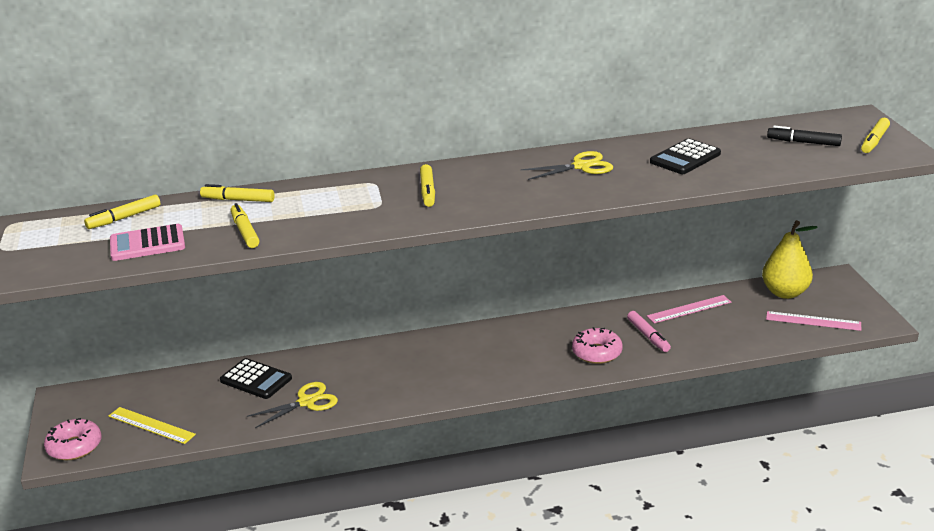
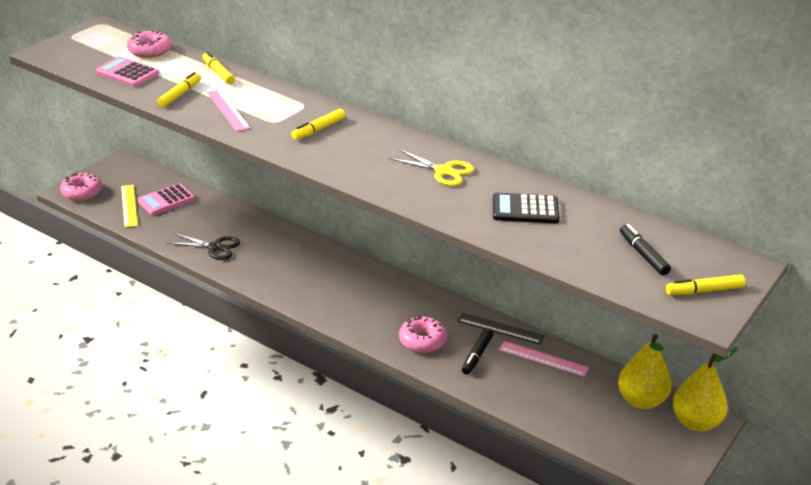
camera: 45 degrees right, 5 degrees up
yellow marker [84,195,160,229] -> pink donut [127,30,171,58]
black calculator [220,358,292,399] -> none
yellow scissors [247,382,338,428] -> black scissors [167,233,240,260]
pink marker [627,311,671,352] -> black marker [462,328,494,374]
pink ruler [766,311,861,331] -> pink ruler moved to [207,89,250,132]
none -> pink calculator [137,184,195,216]
none -> black ruler [458,313,545,344]
none -> yellow pear [672,345,737,431]

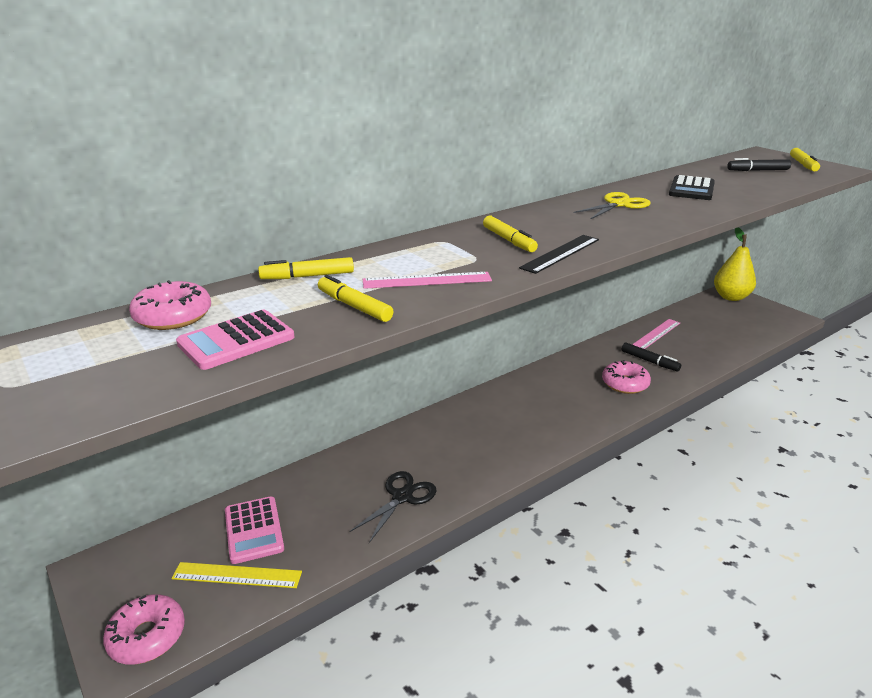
camera: 70 degrees left, 5 degrees down
black ruler [458,313,545,344] -> black ruler moved to [519,235,599,274]
yellow pear [618,334,672,409] -> none

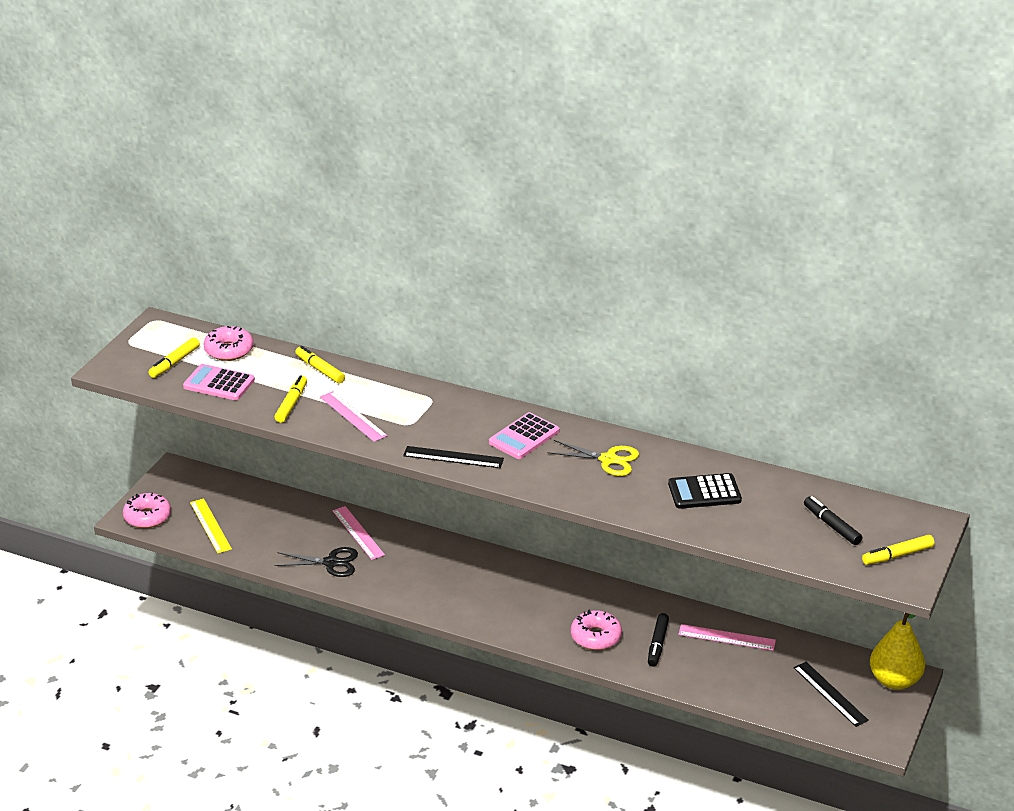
camera: 60 degrees right, 5 degrees up
pink calculator [225,496,284,564] -> pink calculator moved to [489,412,560,459]
yellow marker [483,216,538,252] -> yellow marker moved to [148,337,200,378]
none -> pink ruler [332,506,385,560]
none -> black ruler [793,662,869,727]

